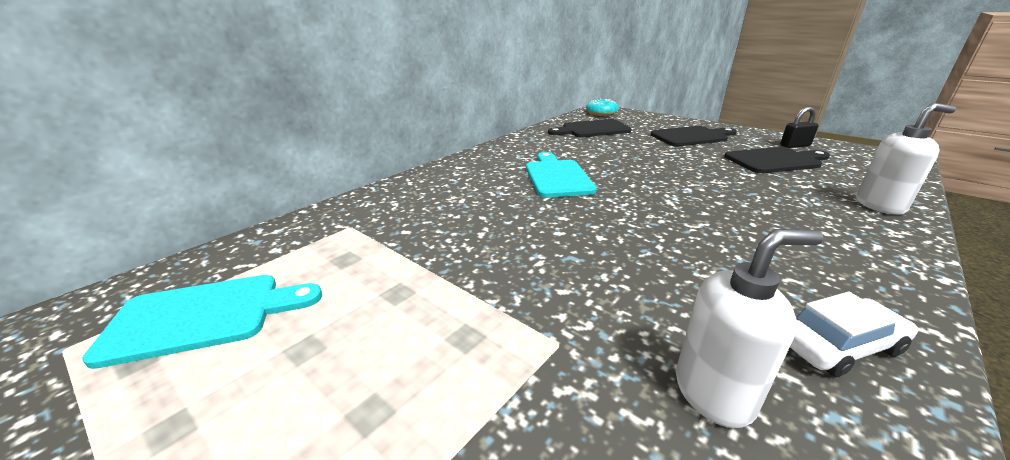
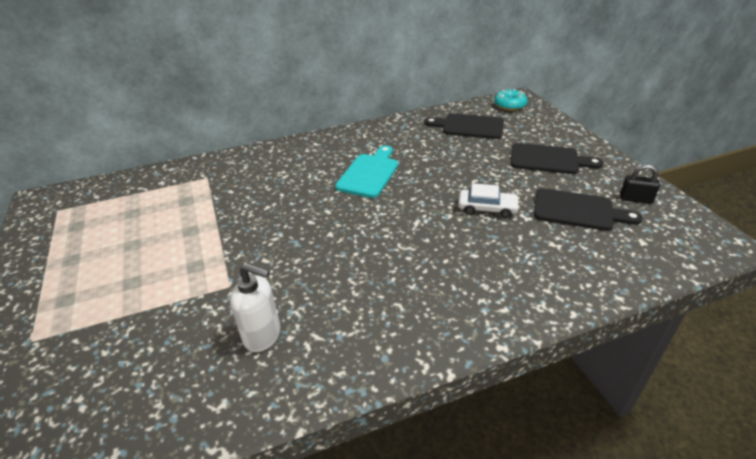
camera: 30 degrees right, 10 degrees up
turquoise cutting board [82,275,322,369] -> none
white car [790,292,918,377] -> white car moved to [458,183,520,218]
white soap dispenser [856,103,956,215] -> none

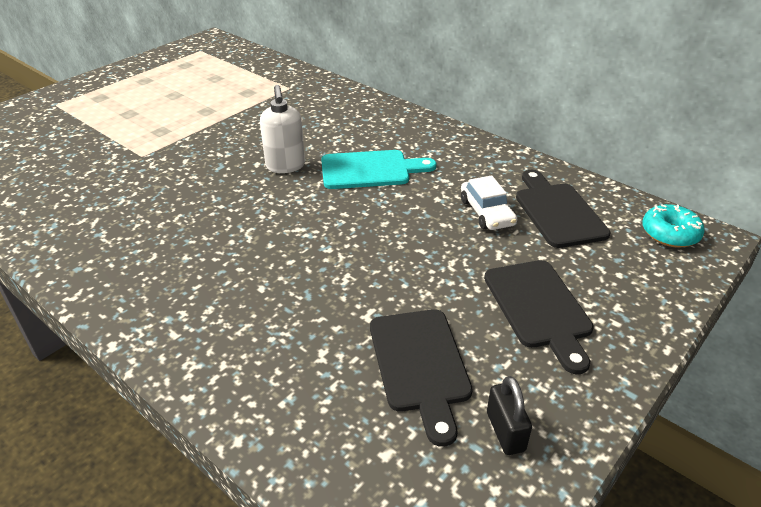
camera: 60 degrees right, 0 degrees up
white soap dispenser [230,263,281,352] -> white soap dispenser moved to [260,85,305,173]
white car [458,183,520,218] -> white car moved to [461,175,517,230]

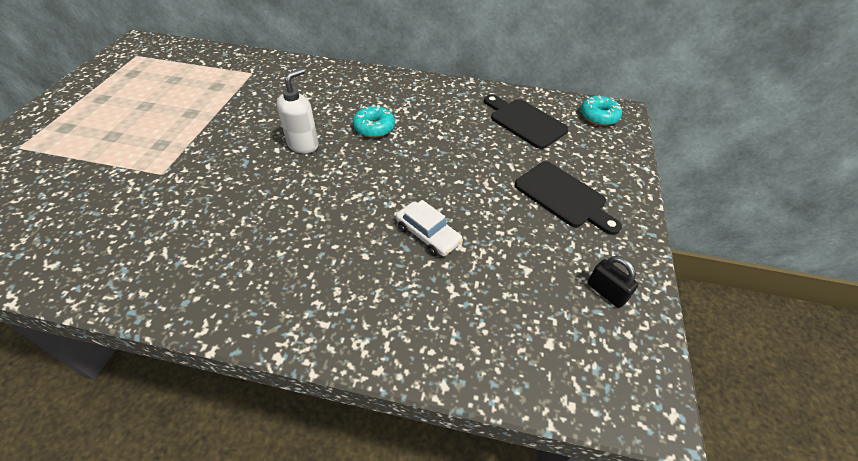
camera: 30 degrees left, 10 degrees up
white soap dispenser [260,85,305,173] -> white soap dispenser turned 105 degrees counterclockwise [277,68,319,154]
turquoise cutting board [321,150,436,189] -> turquoise donut [353,105,395,138]
black cutting board [370,309,473,446] -> none
white car [461,175,517,230] -> white car moved to [396,200,463,256]

